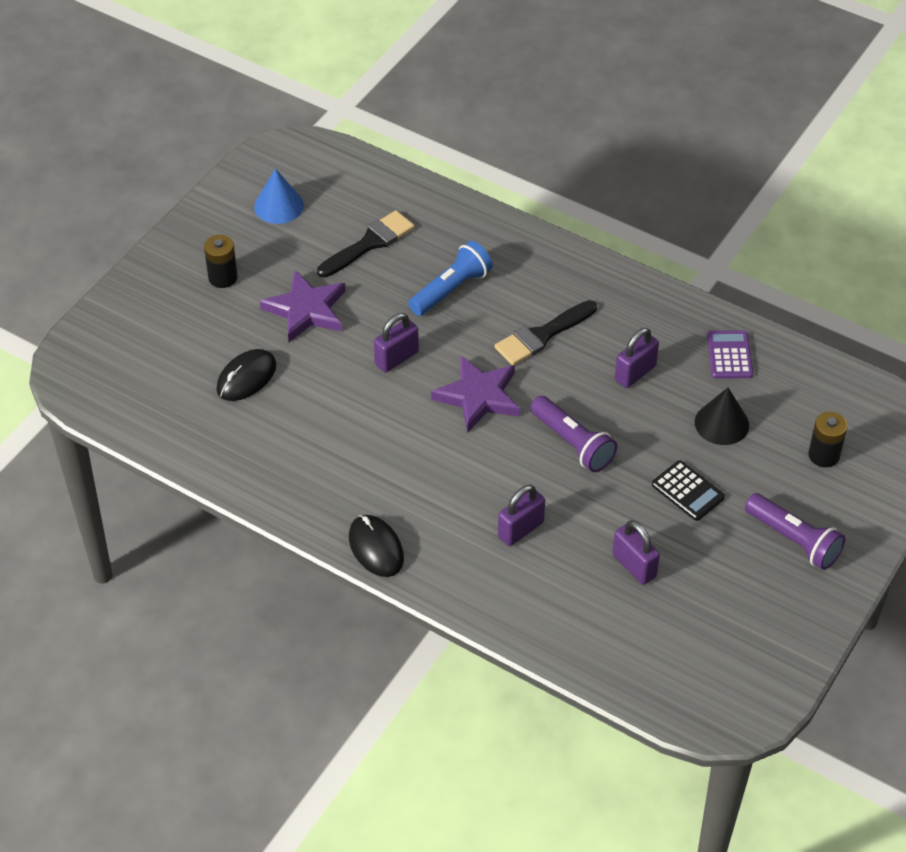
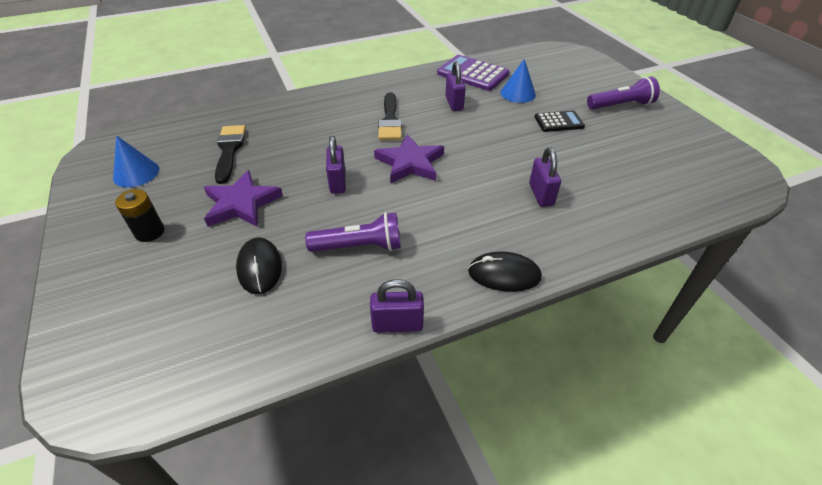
camera: 55 degrees left, 5 degrees down
blue flashlight [408,241,493,316] -> none
purple flashlight [530,396,617,472] -> purple flashlight moved to [305,212,401,252]
purple padlock [612,520,660,585] -> purple padlock moved to [370,279,424,333]
black cone [695,388,749,445] -> blue cone [501,59,536,103]
purple calculator [707,330,753,379] -> purple calculator [437,55,509,91], size x1.65
black battery [808,412,848,467] -> none

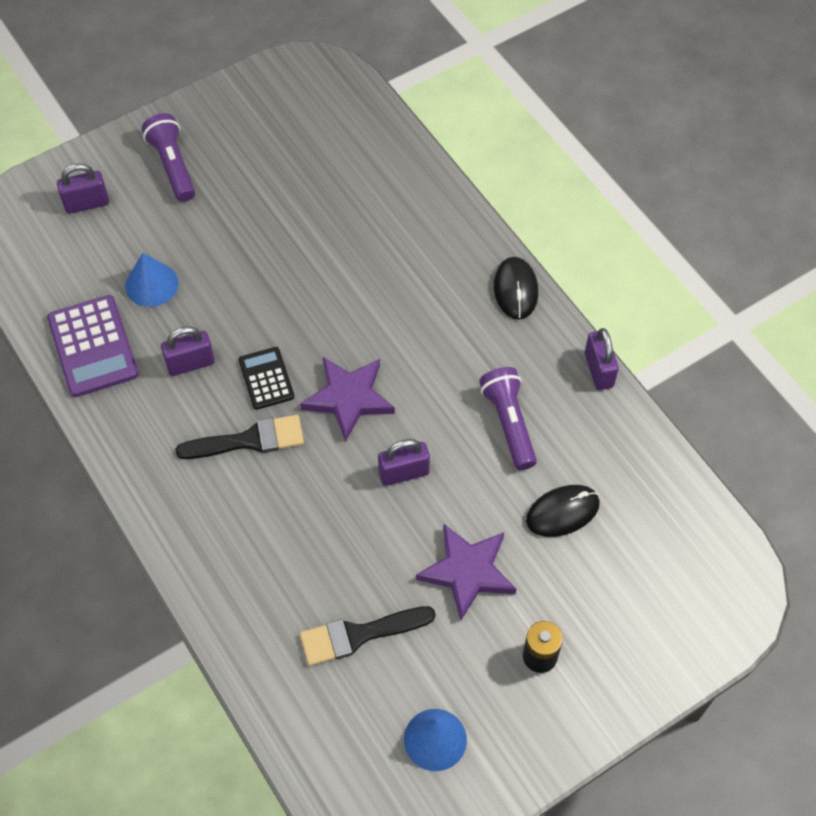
camera: 100 degrees left, 15 degrees up
purple calculator [437,55,509,91] -> purple calculator turned 45 degrees counterclockwise [47,295,139,397]
purple padlock [529,148,561,207] -> purple padlock moved to [57,163,109,214]
black calculator [535,110,585,132] -> black calculator moved to [238,347,294,410]

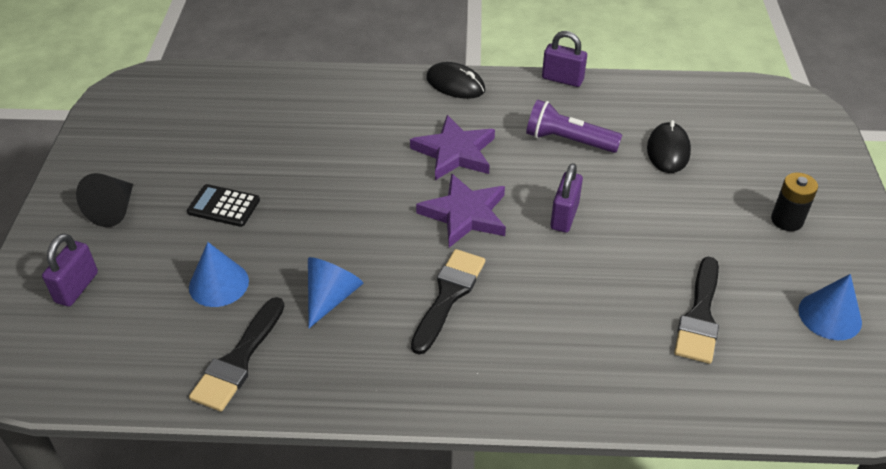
camera: 55 degrees left, 15 degrees down
purple calculator [47,295,139,397] -> black brush [189,297,285,412]
purple flashlight [142,113,195,202] -> black cone [76,173,133,227]
purple padlock [161,326,215,376] -> blue cone [308,257,364,328]
black calculator [238,347,294,410] -> black calculator moved to [187,184,260,227]
purple star [416,524,516,620] -> purple star moved to [410,115,495,180]

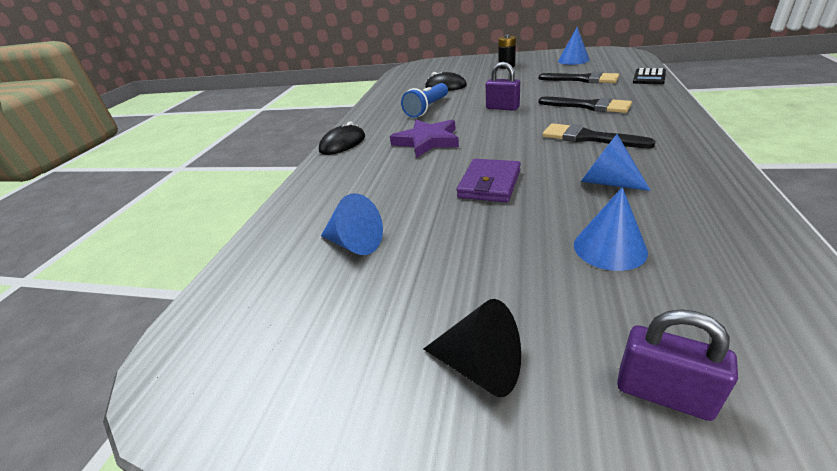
camera: 75 degrees left, 10 degrees down
black calculator [187,184,260,227] -> black calculator moved to [633,68,666,84]
black brush [189,297,285,412] -> black brush moved to [538,97,632,113]
purple star [416,173,506,248] -> none
purple flashlight [526,99,622,153] -> blue flashlight [401,83,448,118]
purple padlock [542,31,587,87] -> none
none -> blue cone [321,193,383,255]
none -> purple wallet [456,159,521,202]

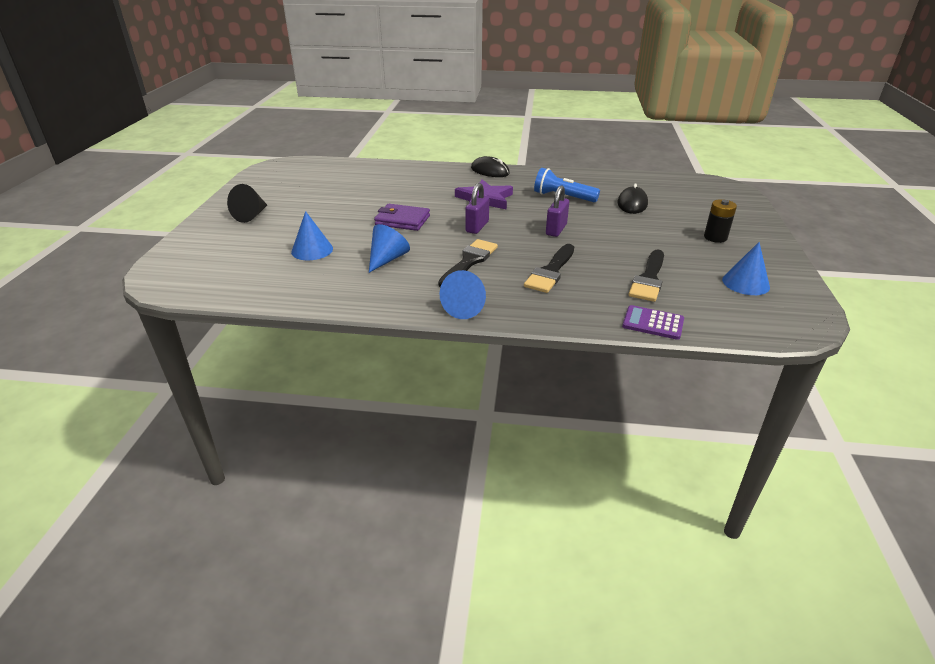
camera: 80 degrees right, 0 degrees up
blue cone [321,193,383,255] -> blue cone moved to [440,270,486,319]
purple padlock [617,309,738,421] -> purple padlock moved to [465,183,489,234]
black calculator [633,68,666,84] -> purple calculator [622,305,684,340]

